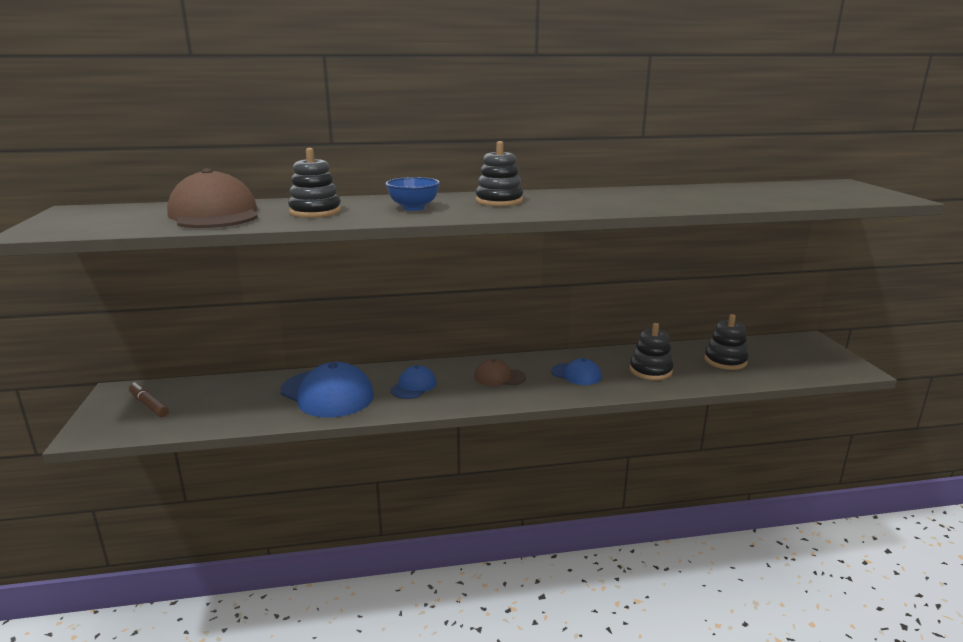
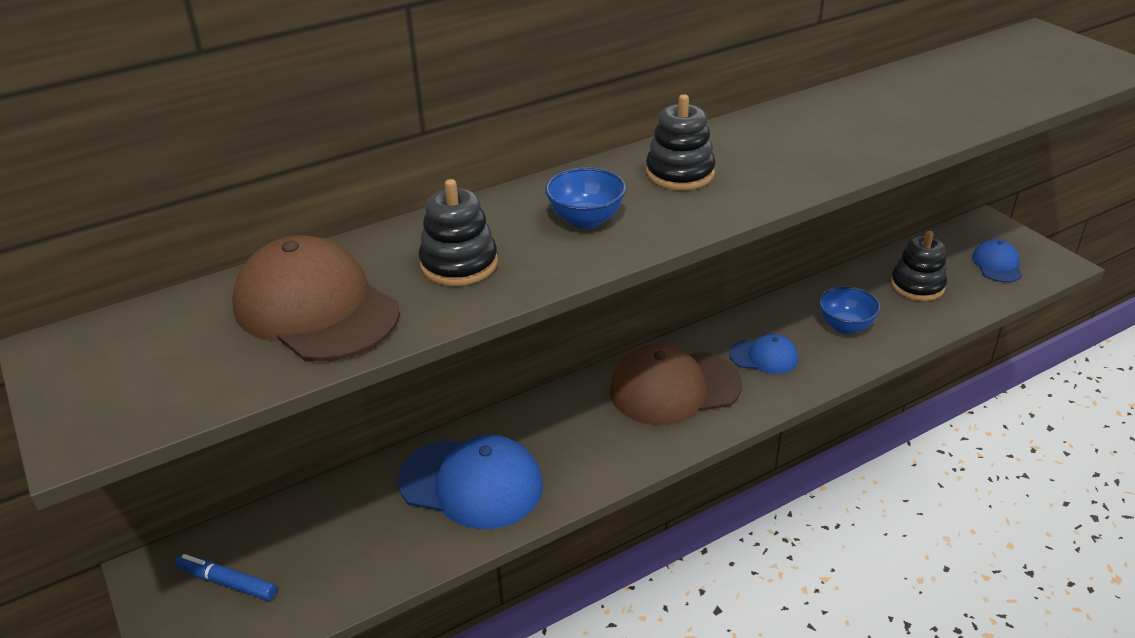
camera: 20 degrees left, 15 degrees up
brown marker [129,382,169,417] -> blue marker [175,554,277,601]
blue cap [391,365,437,399] -> blue cap moved to [972,239,1023,282]
brown cap [474,359,526,386] -> brown cap [610,344,742,425], size x1.89
black stacking toy [629,323,674,380] -> blue bowl [819,286,881,334]

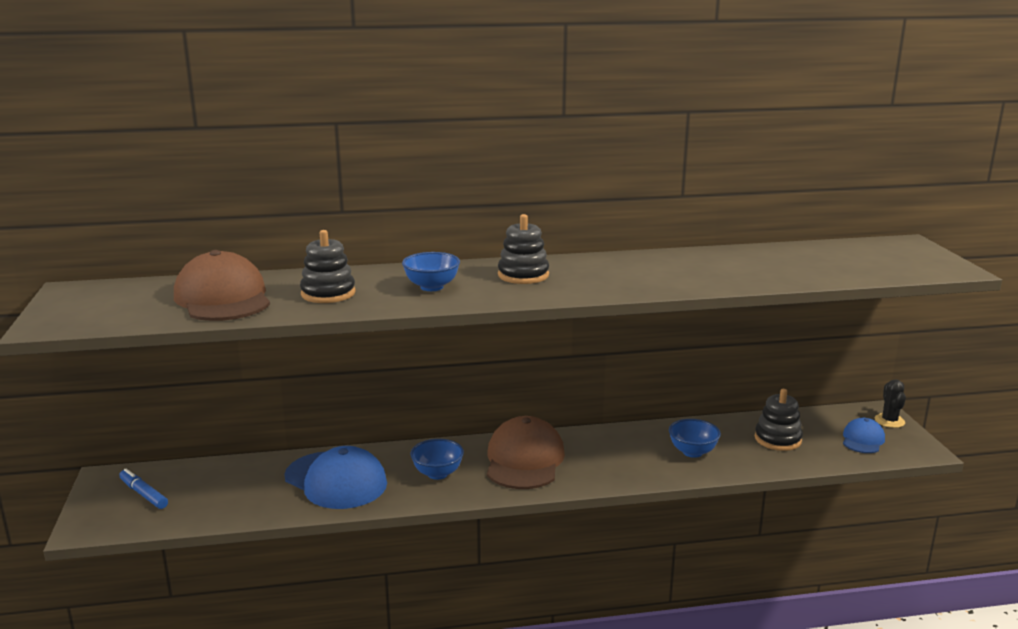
camera: 20 degrees right, 15 degrees down
brown cap [610,344,742,425] -> brown cap turned 90 degrees clockwise [487,416,565,489]
blue cap [729,334,798,374] -> none
none -> blue bowl [410,439,464,480]
none -> black cactus [875,379,906,428]

